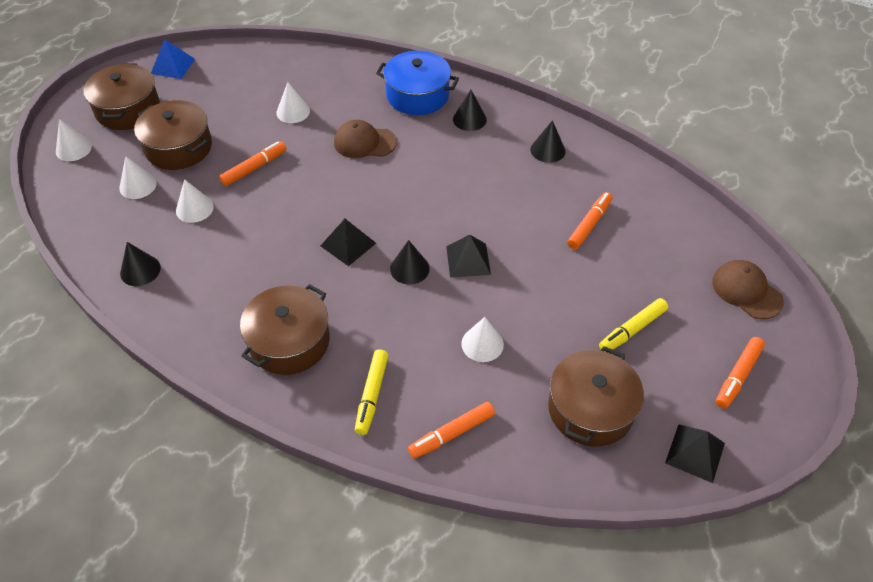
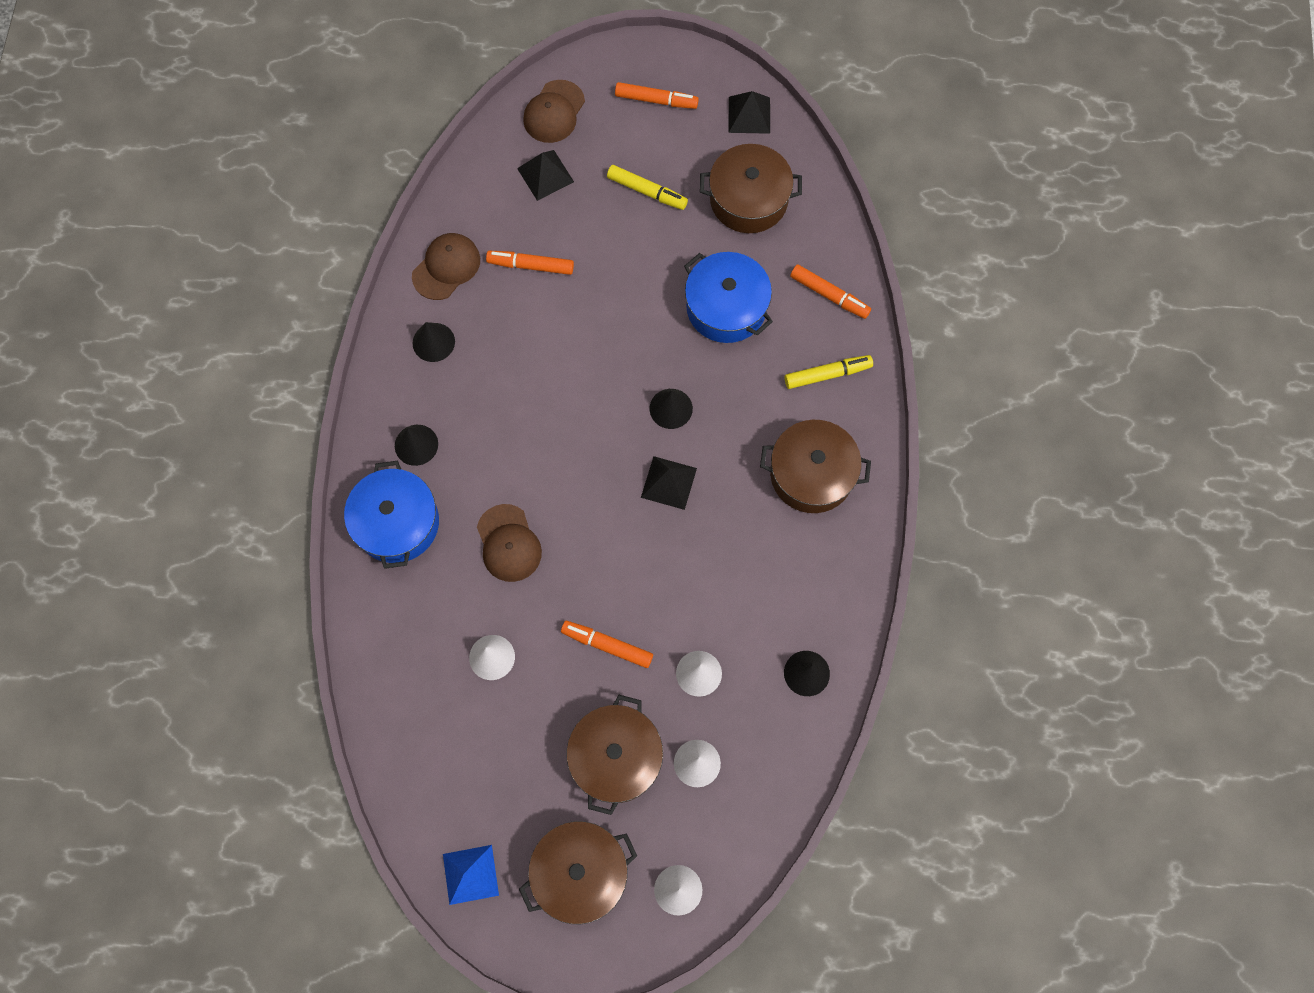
camera: 115 degrees left, 20 degrees up
black pyramid [446,234,491,278] -> black pyramid moved to [517,150,574,201]
white cone [461,317,504,362] -> blue pot [684,252,773,343]
none -> brown cap [412,233,480,300]

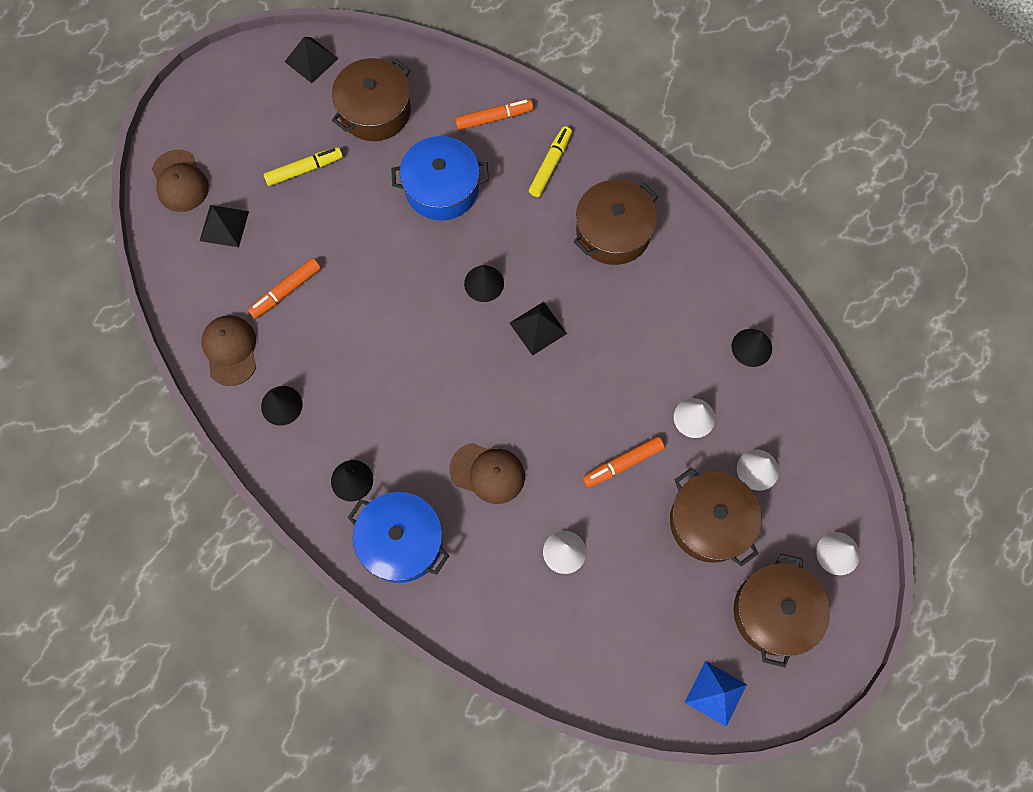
camera: 50 degrees left, 0 degrees up
orange marker [615,82,699,109] -> none

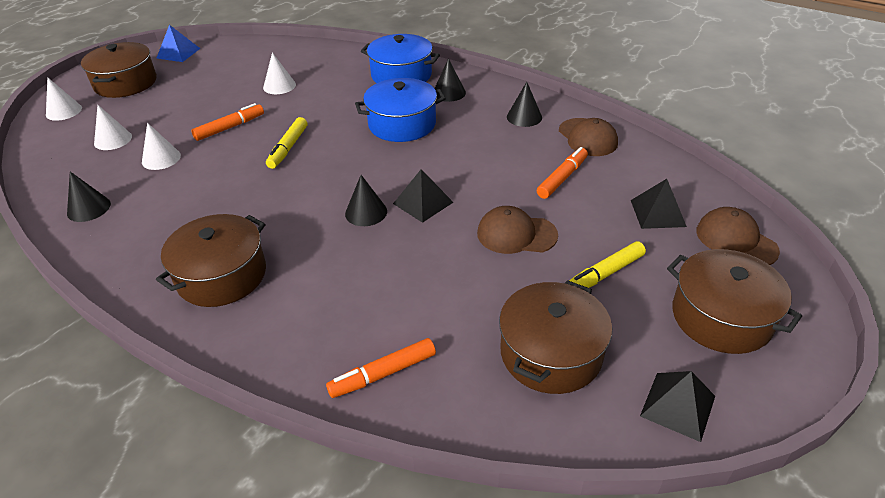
camera: 170 degrees right, 30 degrees down
blue pot [391,136,489,221] -> blue pot moved to [355,78,446,142]
brown cap [449,443,525,504] -> brown cap moved to [477,206,558,254]
black pyramid [510,302,567,356] -> black pyramid moved to [393,169,453,223]
yellow marker [529,126,572,197] -> yellow marker moved to [266,117,307,169]
brown pot [670,468,762,567] -> brown pot moved to [667,249,802,354]

